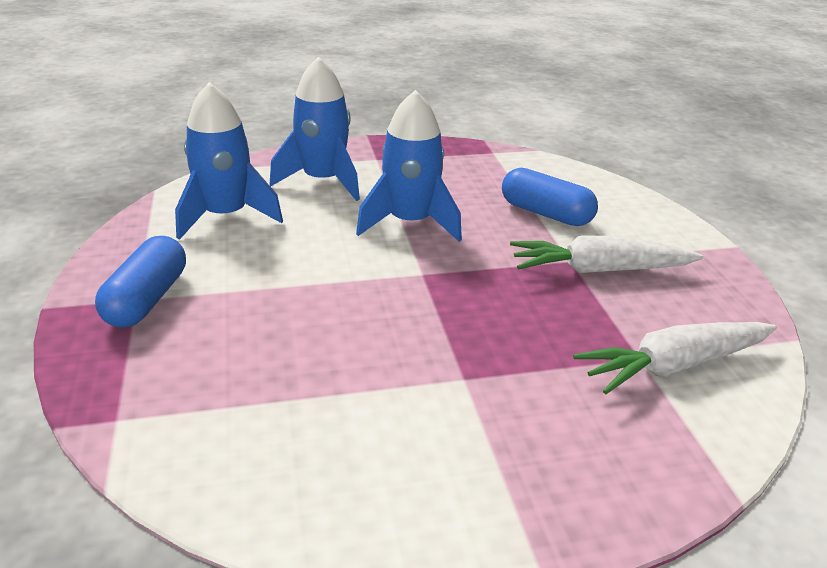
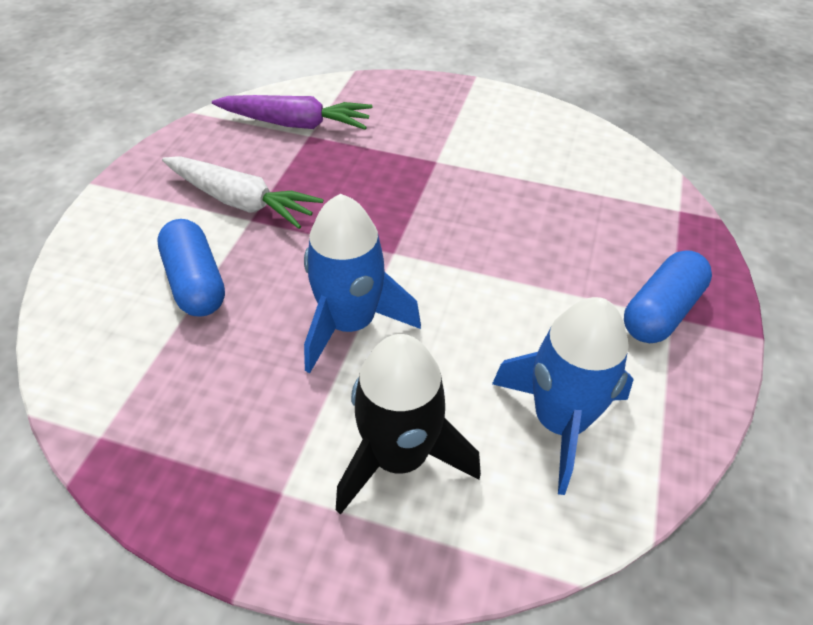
camera: 150 degrees left, 15 degrees up
blue rocket [269,56,360,201] -> black rocket [336,334,481,515]
white carrot [573,322,777,394] -> purple carrot [212,95,372,130]

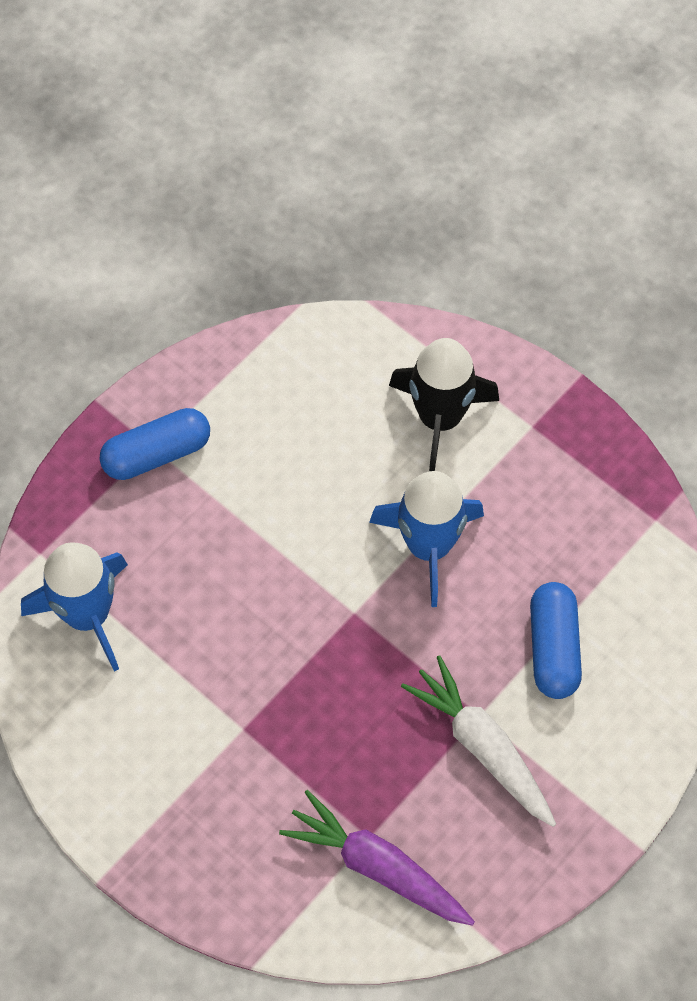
camera: 155 degrees left, 15 degrees up
blue rocket [492,297,634,495] -> blue rocket moved to [21,542,128,671]

